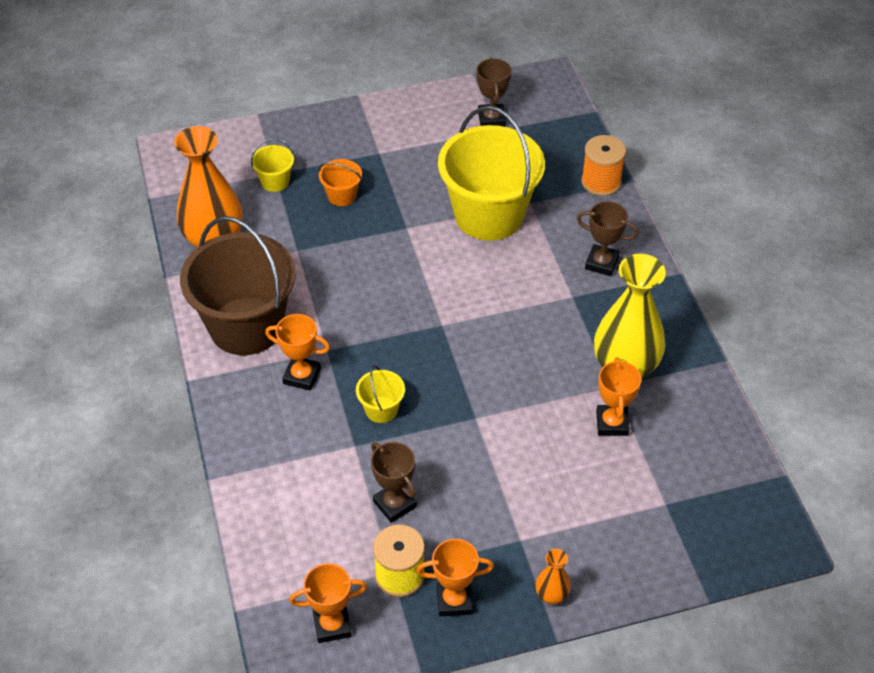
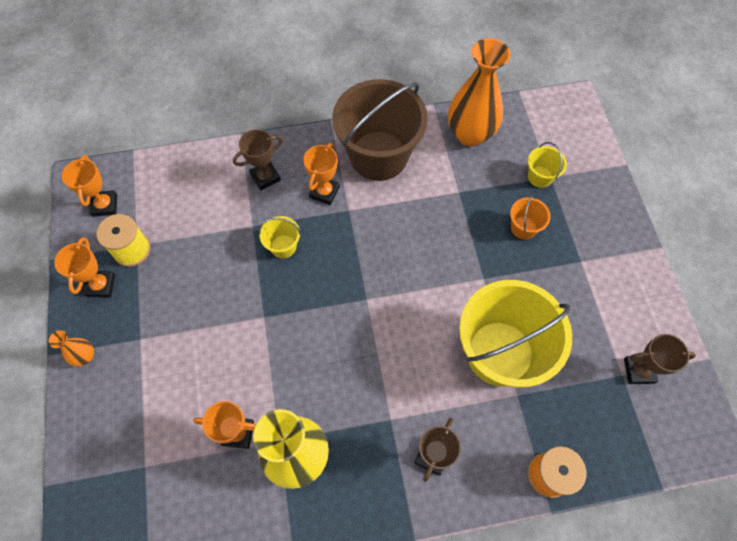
camera: 95 degrees right, 15 degrees up
brown trophy [371,442,417,523] -> brown trophy moved to [233,129,283,190]

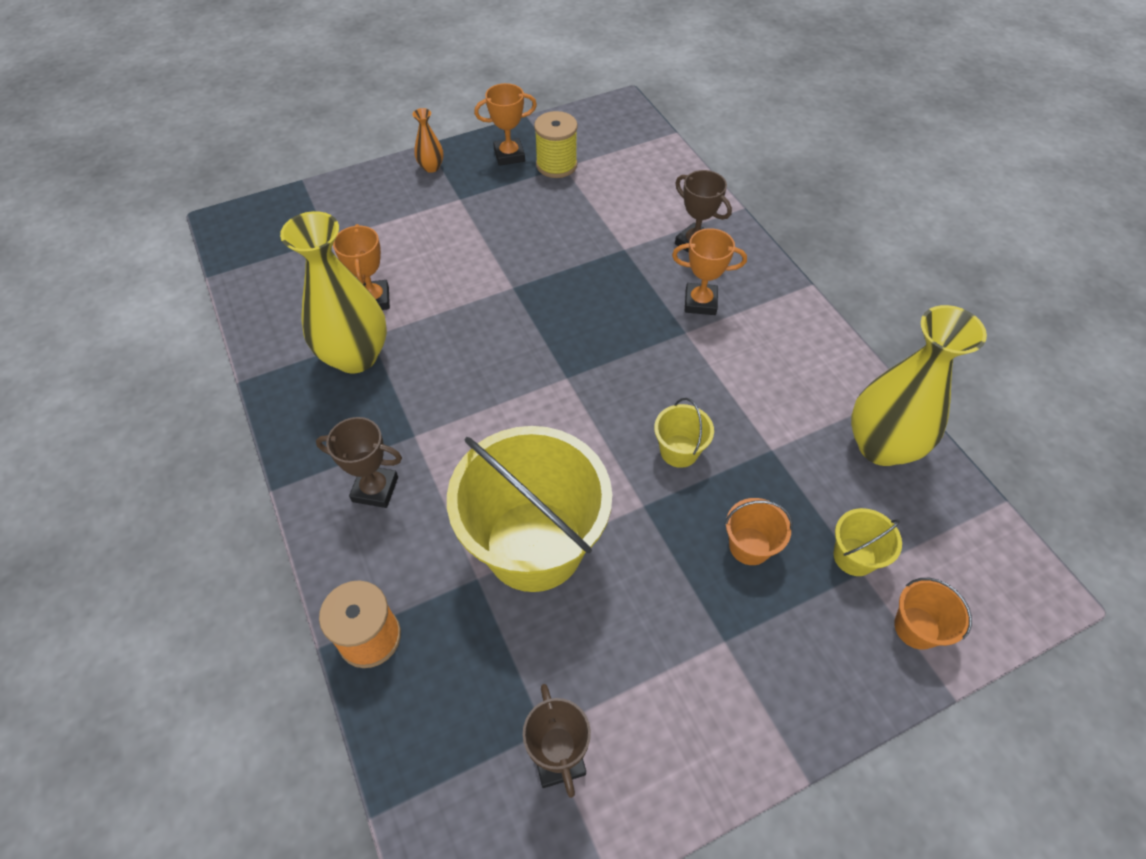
camera: 75 degrees right, 10 degrees down
orange trophy [62,155,117,217] -> none
yellow bucket [259,216,301,258] -> yellow bucket moved to [654,398,714,468]
brown bucket [332,79,428,181] -> none
orange vase [448,38,511,146] -> yellow vase [851,305,987,466]
none -> orange bucket [894,578,972,650]

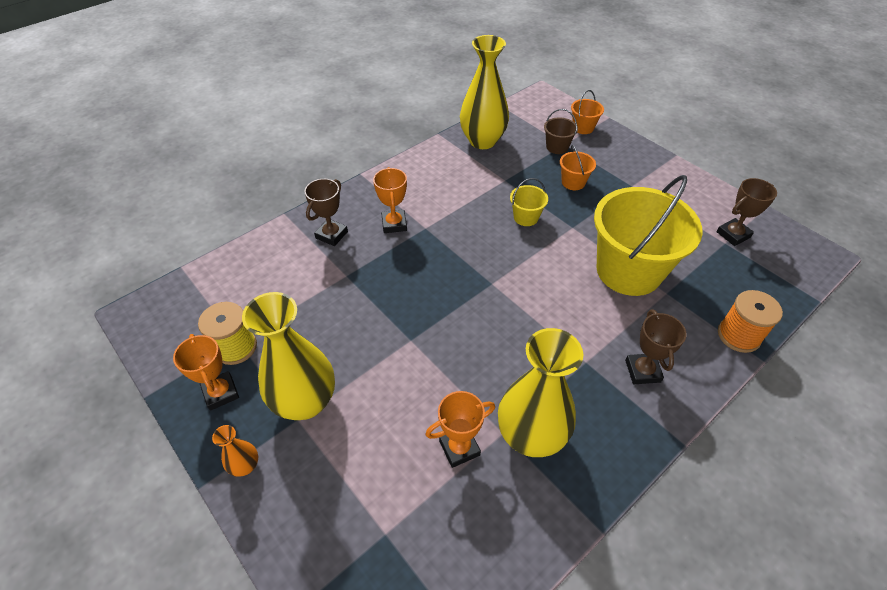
camera: 105 degrees left, 5 degrees down
yellow bucket [833,508,902,576] -> brown bucket [544,109,578,154]
none -> yellow vase [242,292,335,420]

